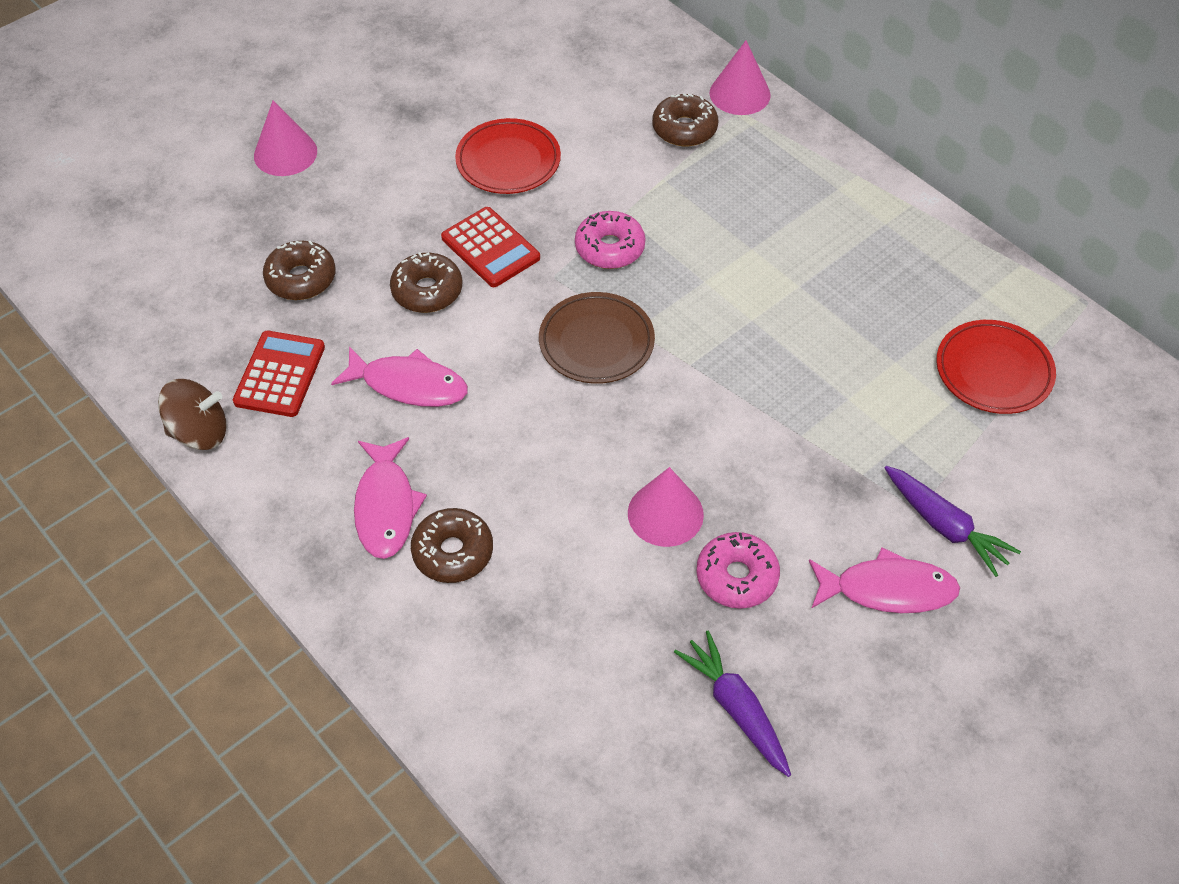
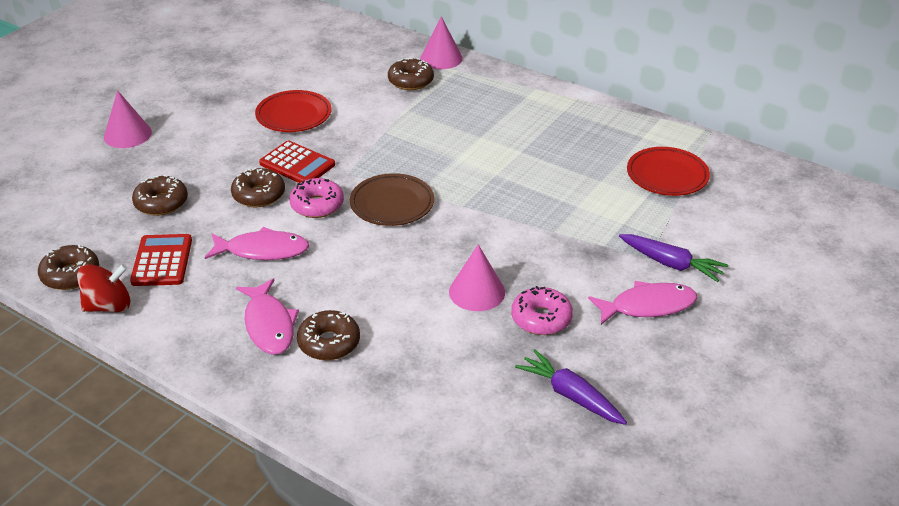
camera: 15 degrees left, 15 degrees down
brown spinning top [158,379,227,450] -> red spinning top [77,264,130,312]
pink donut [575,211,645,269] -> pink donut moved to [289,178,344,218]
none -> brown donut [38,244,99,290]

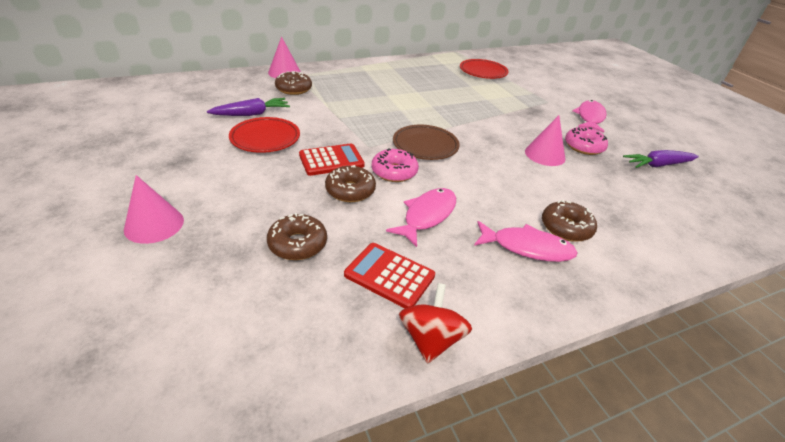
camera: 60 degrees left, 0 degrees up
brown donut [38,244,99,290] -> none
purple carrot [619,234,728,282] -> purple carrot moved to [207,98,290,116]

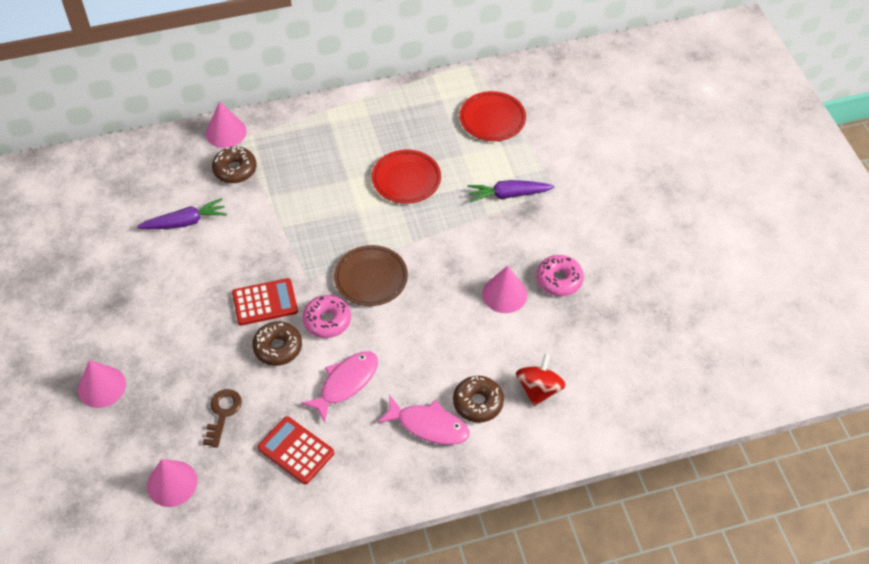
camera: 10 degrees right, 15 degrees up
red plate [229,117,300,153] -> red plate moved to [372,150,441,204]
brown donut [267,213,327,260] -> brown key [203,389,242,448]
red spinning top [399,283,472,364] -> red spinning top moved to [516,353,566,406]
pink fish [572,100,607,133] -> none
purple carrot [623,150,699,168] -> purple carrot moved to [467,180,555,202]
none -> pink cone [147,459,198,507]

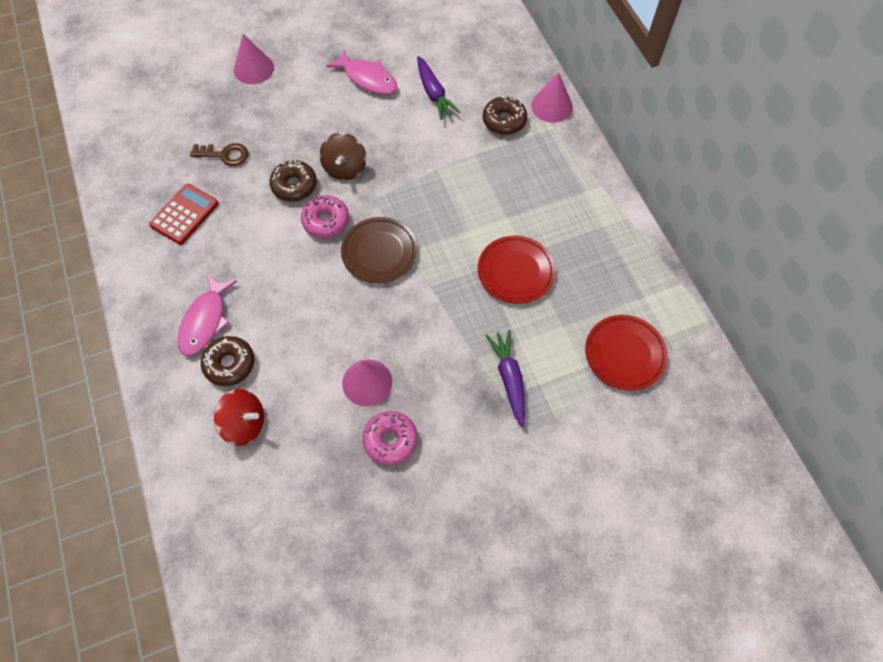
camera: 85 degrees right, 10 degrees up
pink cone [147,459,198,507] -> none
red calculator [232,278,298,325] -> brown spinning top [319,133,367,181]
pink fish [301,351,378,422] -> pink fish moved to [327,50,397,95]

